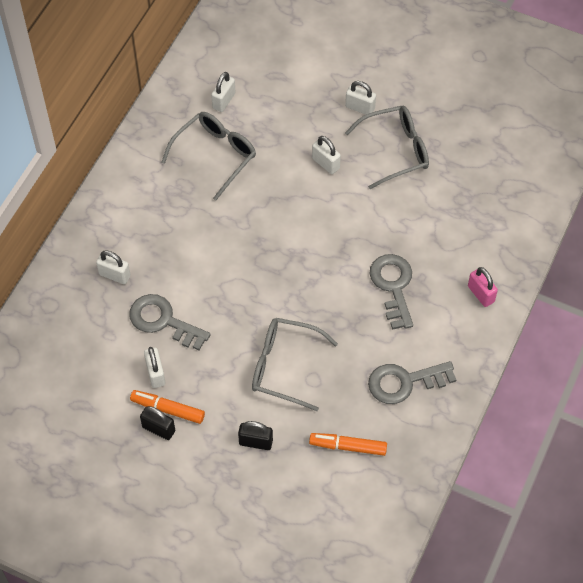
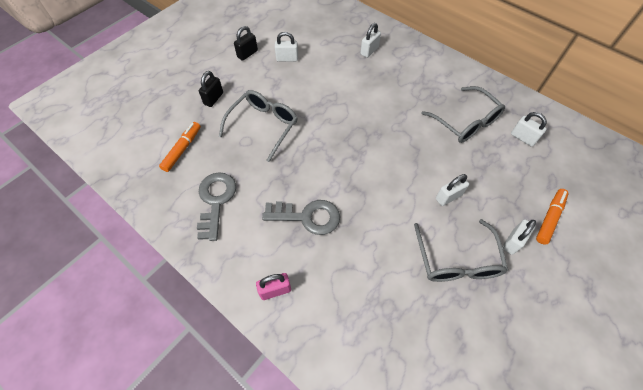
camera: 105 degrees right, 0 degrees up
grey key [129,294,211,350] -> none
orange marker [130,390,205,424] -> orange marker moved to [536,189,568,245]

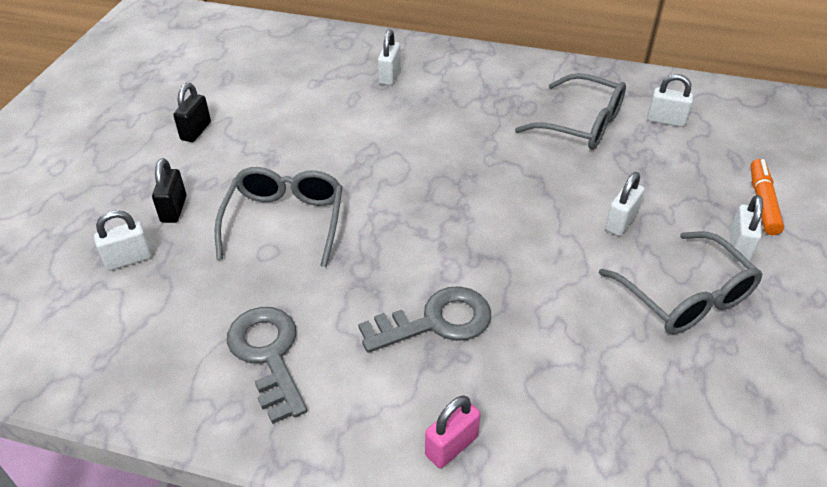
camera: 25 degrees left, 15 degrees down
orange marker [159,122,201,172] -> none
white padlock [275,32,298,62] -> white padlock moved to [94,210,152,271]

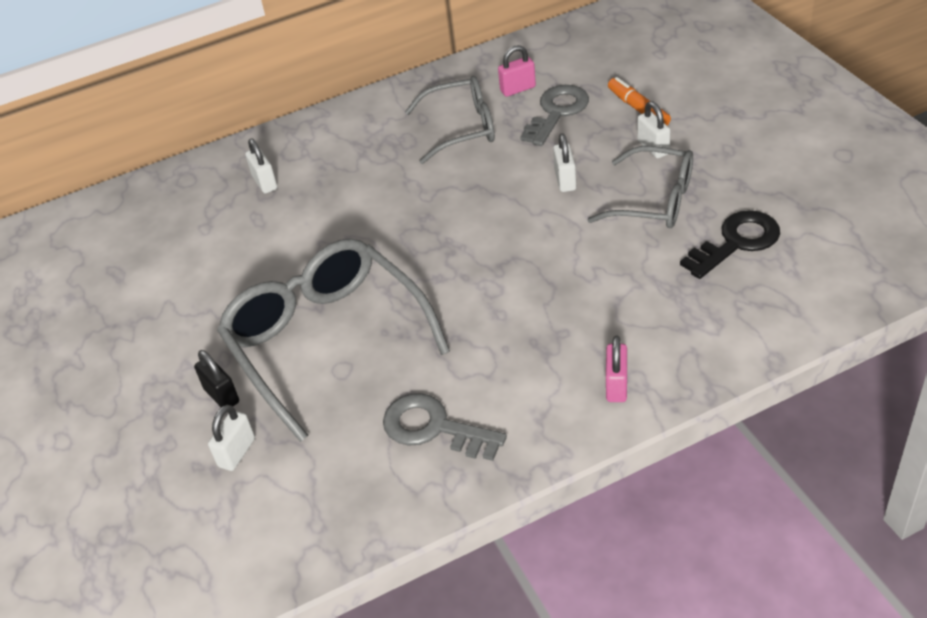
camera: 35 degrees left, 0 degrees up
black padlock [173,83,211,142] -> none
grey glasses [215,167,343,267] -> grey glasses [217,238,450,442], size x1.62
grey key [358,286,491,353] -> grey key moved to [520,85,589,146]
white padlock [647,74,693,127] -> pink padlock [498,45,536,97]
none -> black key [680,210,780,279]

